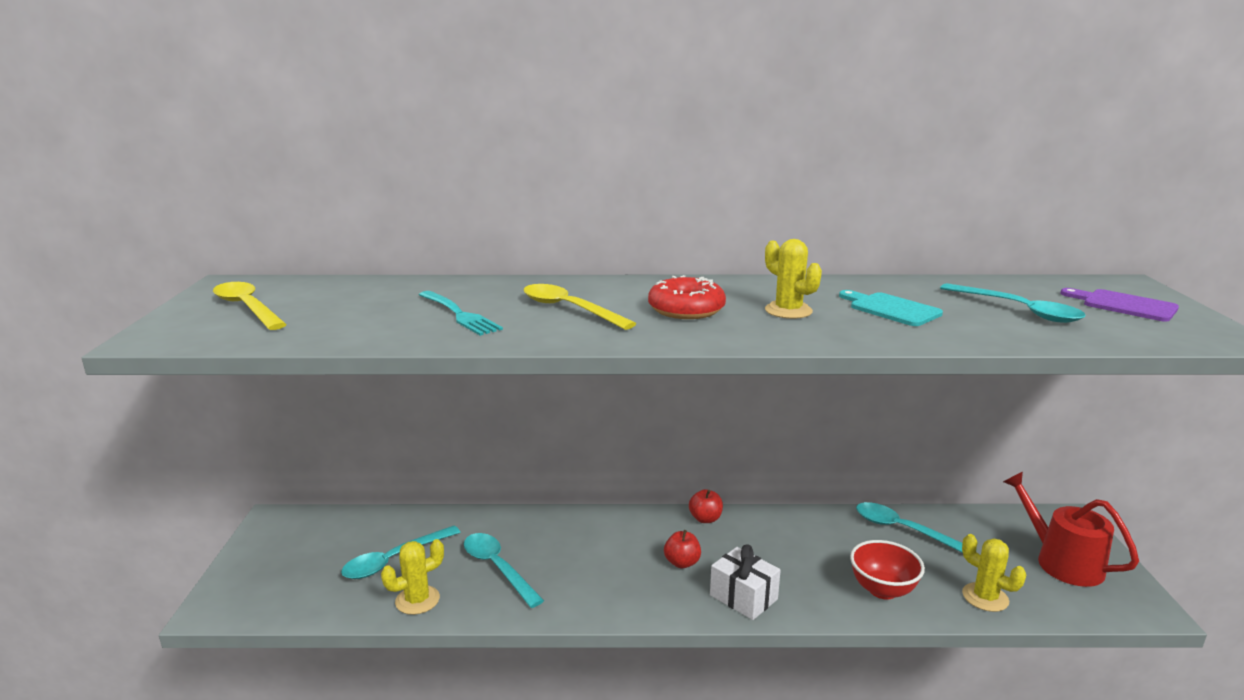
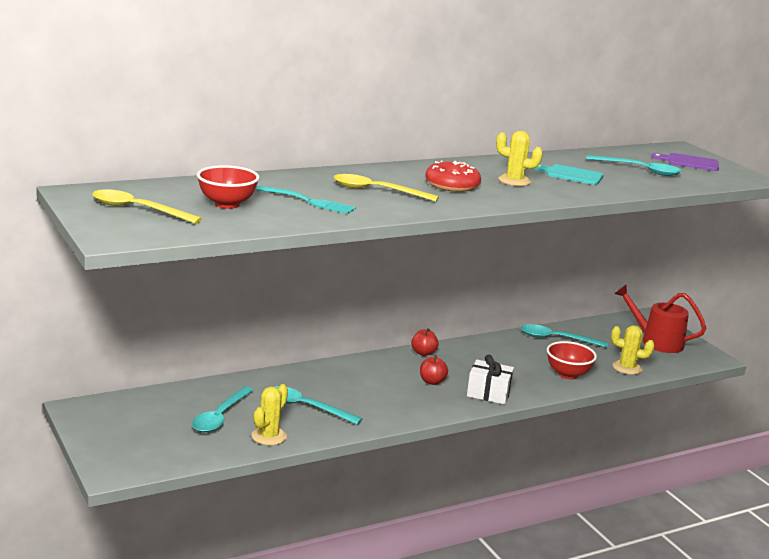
camera: 30 degrees left, 0 degrees up
none -> red bowl [197,165,259,209]

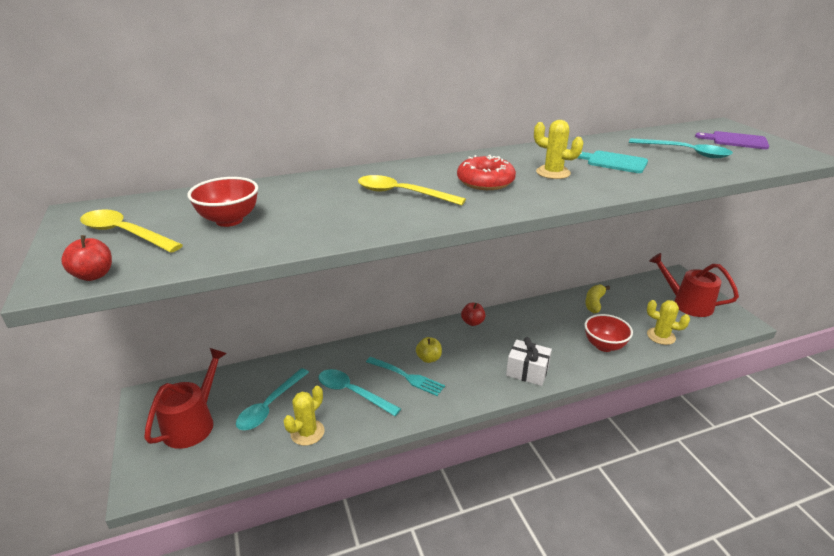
camera: 10 degrees right, 10 degrees up
turquoise fork [256,186,356,214] -> turquoise fork moved to [366,357,445,396]
red apple [420,355,448,385] -> red apple moved to [61,235,112,281]
turquoise spoon [520,324,608,348] -> yellow banana [585,285,610,313]
none -> red watering can [144,348,227,449]
none -> yellow apple [416,337,442,363]

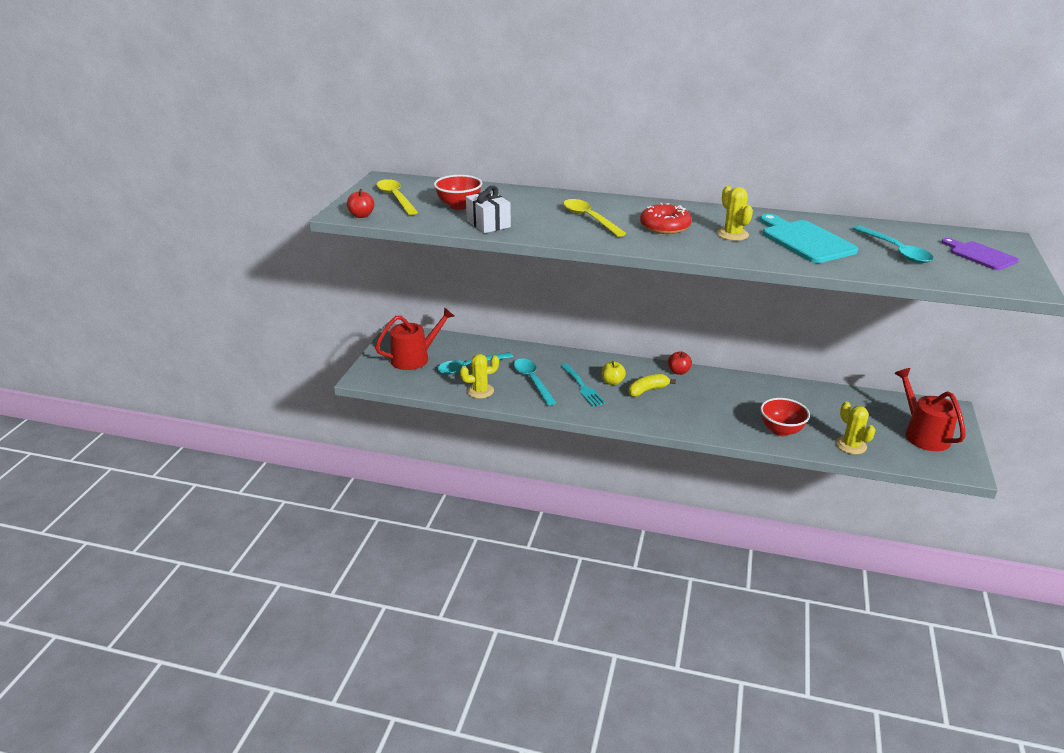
camera: 35 degrees right, 0 degrees up
white gift [506,337,552,386] -> white gift moved to [466,186,511,233]
turquoise cutting board [578,151,648,173] -> turquoise cutting board [760,214,858,263], size x1.59
yellow banana [585,285,610,313] -> yellow banana moved to [629,374,676,397]

